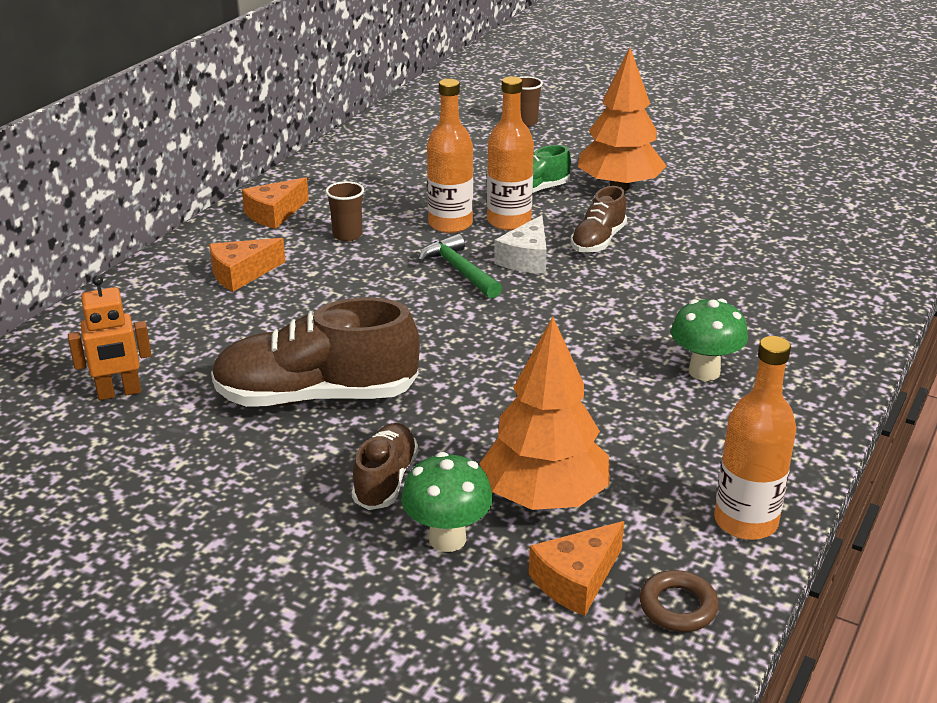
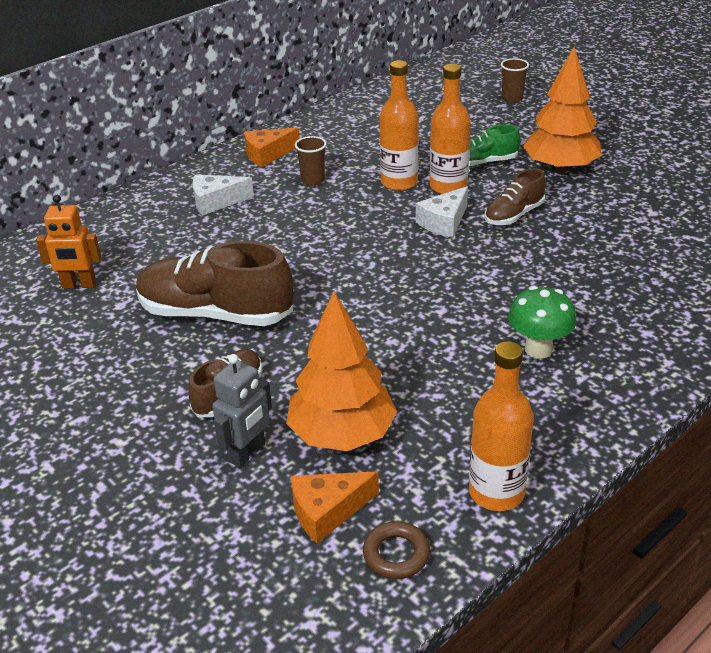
camera: 20 degrees right, 5 degrees up
orange cheese [209,238,286,292] -> white cheese [193,174,254,216]
green mushroom [401,452,493,552] -> grey robot [212,354,272,468]
green hammer [418,234,502,299] -> none

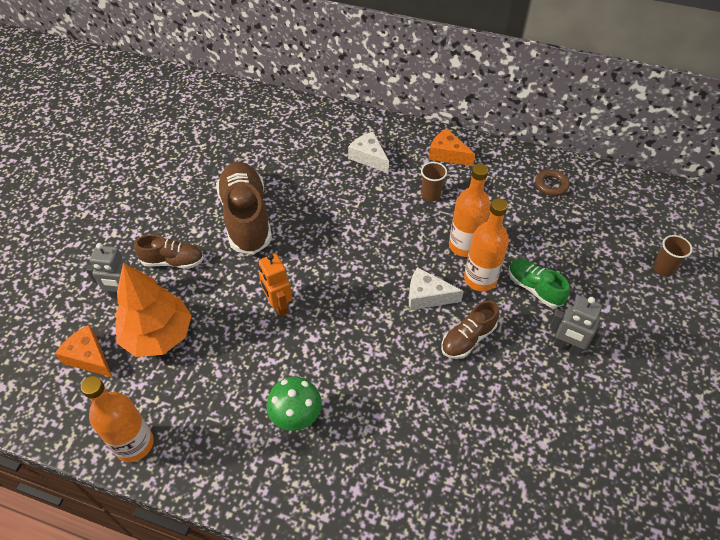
camera: 60 degrees right, 15 degrees up
orange robot [36,195,101,289] -> orange robot moved to [258,253,292,317]
brown ring [363,521,430,579] -> brown ring moved to [535,169,570,196]
brown shoe [485,168,546,225] -> brown shoe turned 60 degrees counterclockwise [441,300,499,359]
orange tree [523,47,602,173] -> grey robot [550,296,606,356]

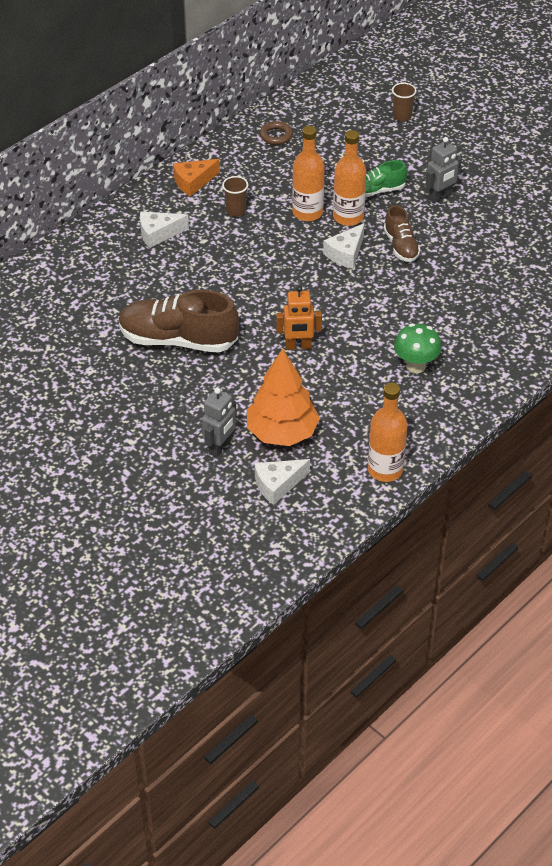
camera: 65 degrees left, 5 degrees down
orange cheese [55,325,112,377] -> white cheese [254,459,310,505]
brown shoe [134,234,204,269] -> none

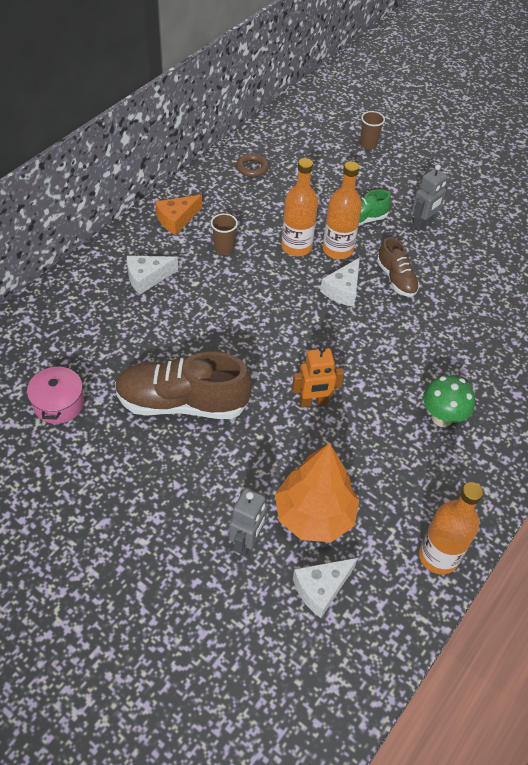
camera: 10 degrees left, 5 degrees up
none -> pink pot [27,364,84,424]

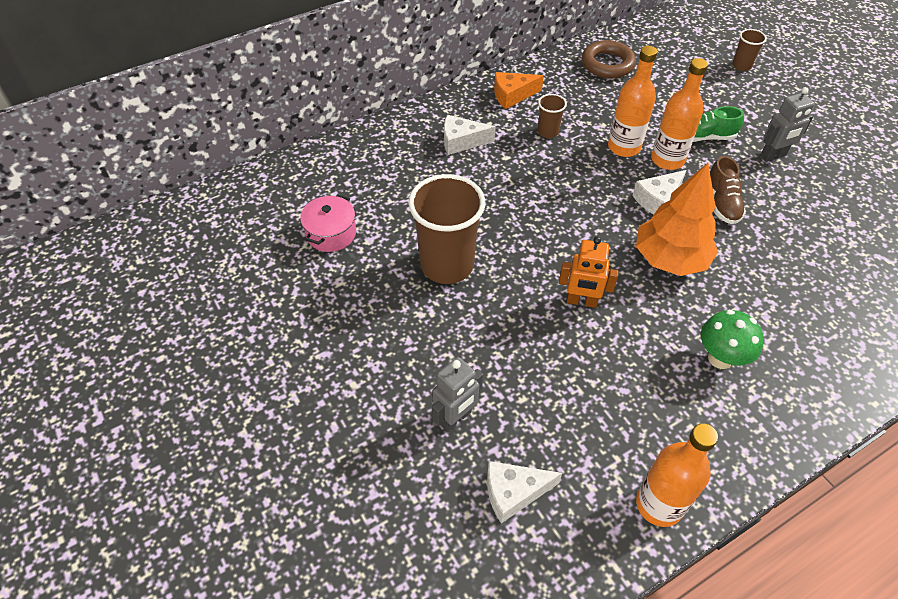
camera: 25 degrees right, 0 degrees up
brown shoe [115,352,252,419] -> brown cup [408,174,485,284]
brown ring [236,153,269,177] -> brown ring [582,40,636,78], size x1.58
orange tree [275,443,359,542] -> orange tree moved to [636,163,718,276]

